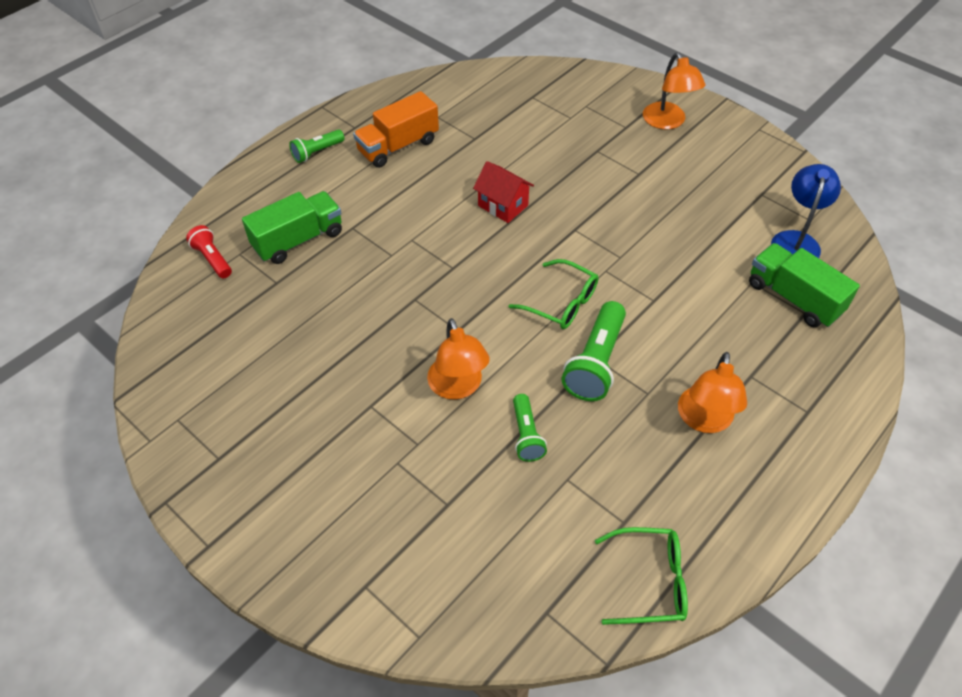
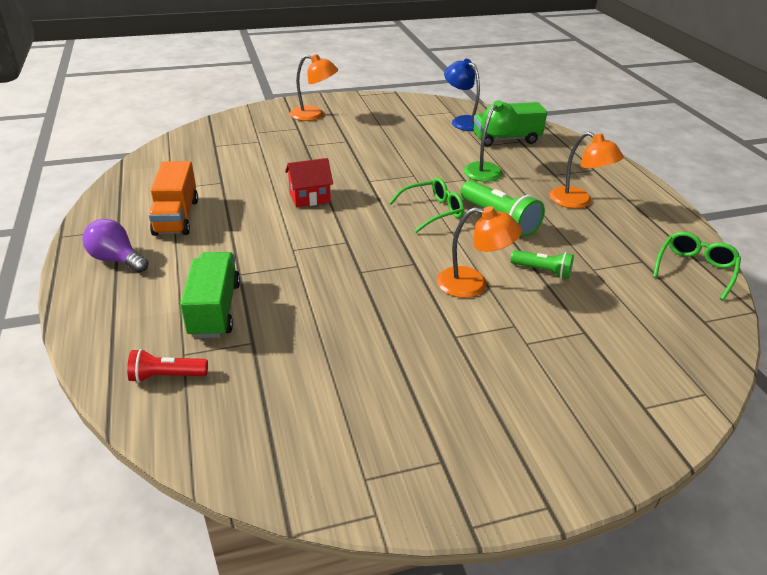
camera: 60 degrees left, 15 degrees down
green flashlight [289,130,344,163] -> purple light bulb [82,219,148,273]
none -> green lamp [464,100,519,182]

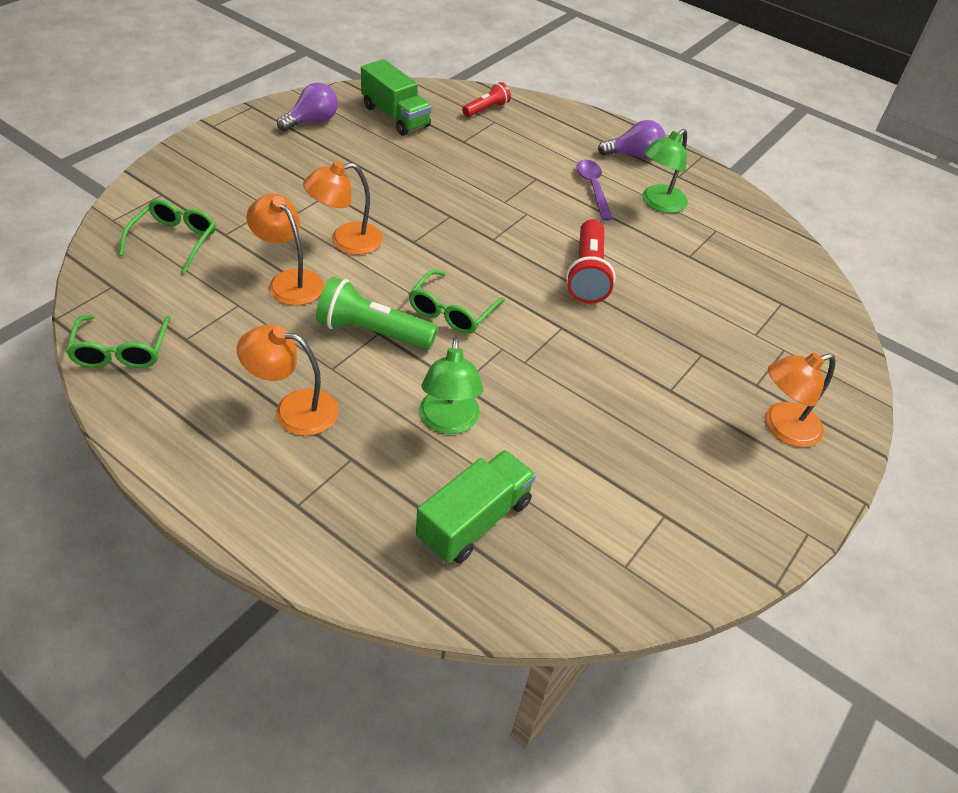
camera: 140 degrees right, 10 degrees up
orange truck [149,161,198,236] -> green lamp [642,129,688,213]
green truck [180,252,240,338] -> green truck moved to [361,59,432,136]
red house [285,158,333,208] -> red flashlight [566,219,615,304]
blue lamp [444,59,480,131] -> none
green flashlight [511,250,574,279] -> orange lamp [247,194,324,305]
none -> green glasses [119,199,216,274]
none -> purple light bulb [277,82,338,131]
none -> purple spoon [576,159,613,221]

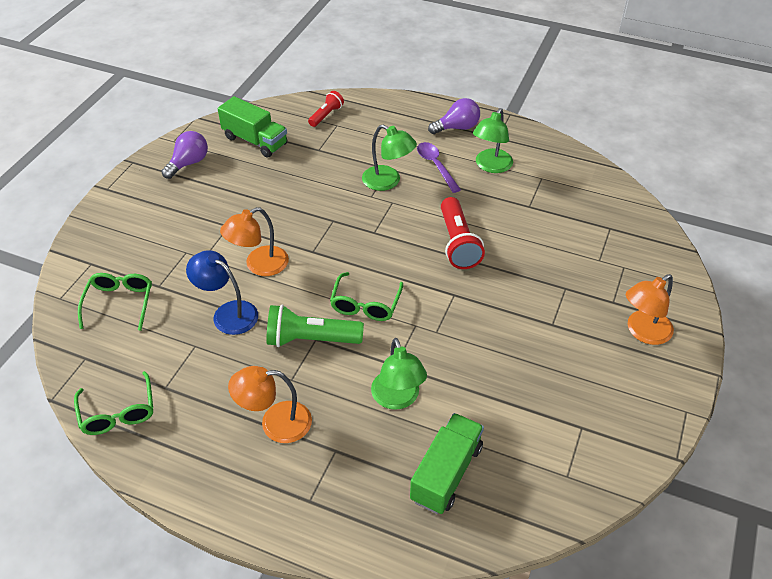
camera: 10 degrees left, 0 degrees up
orange lamp [247,194,324,305] -> blue lamp [186,250,258,335]
none -> green lamp [362,124,417,191]

